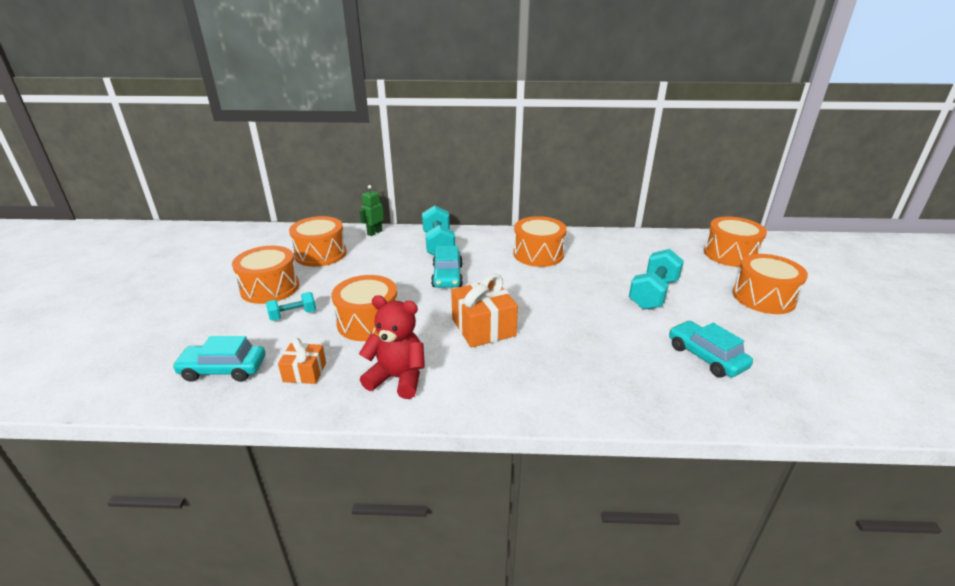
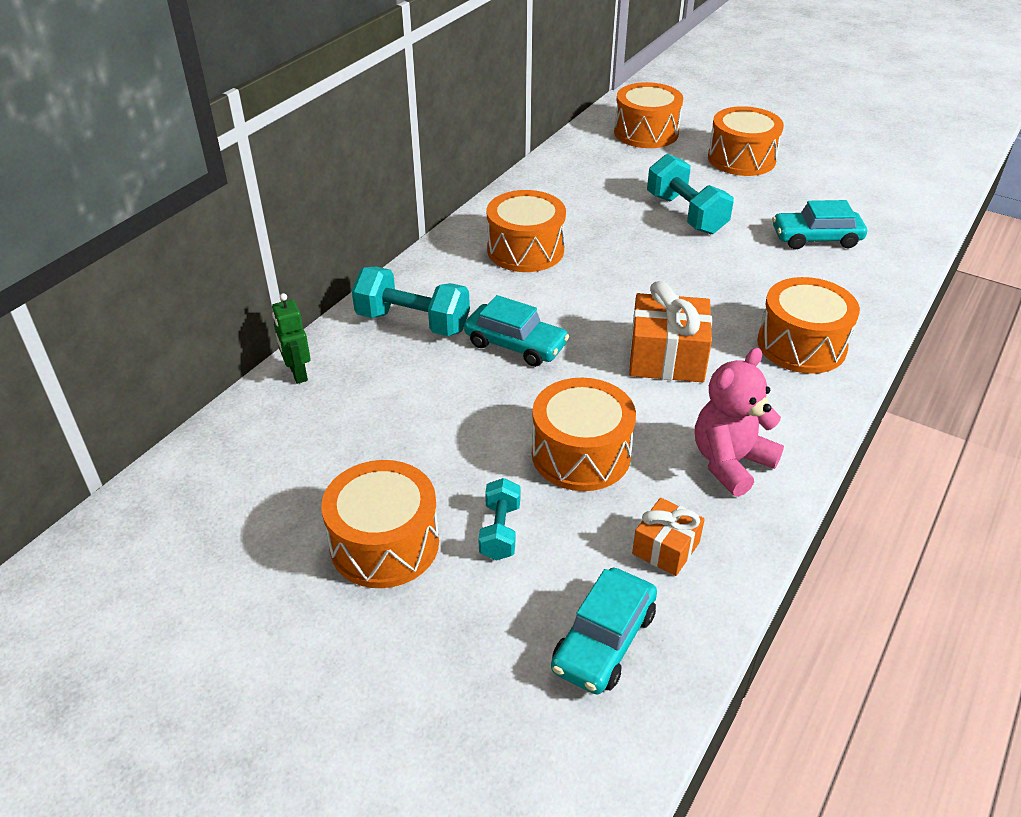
camera: 60 degrees left, 10 degrees up
orange drum [289,216,347,267] -> orange drum moved to [757,277,860,374]
red teddy bear [359,295,425,399] -> pink teddy bear [695,348,784,497]

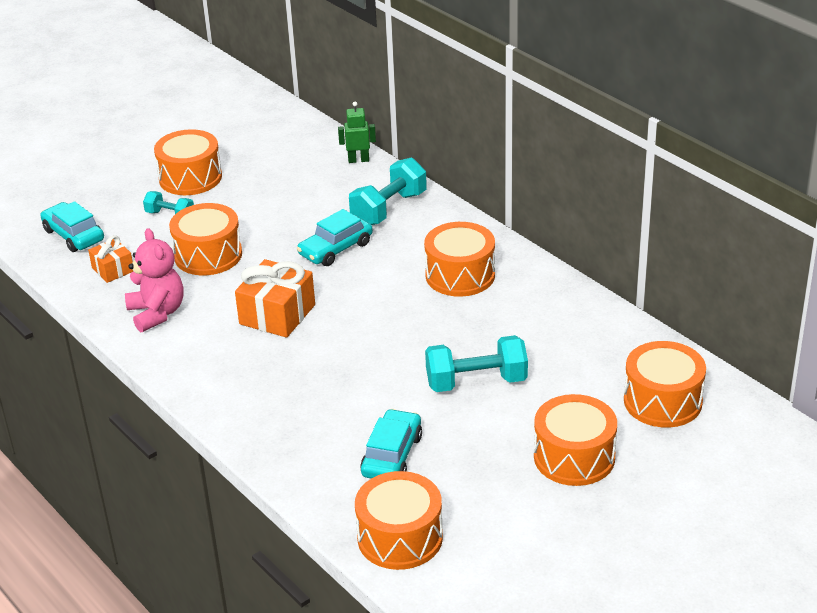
camera: 110 degrees right, 5 degrees down
orange drum [757,277,860,374] -> orange drum moved to [355,471,443,570]

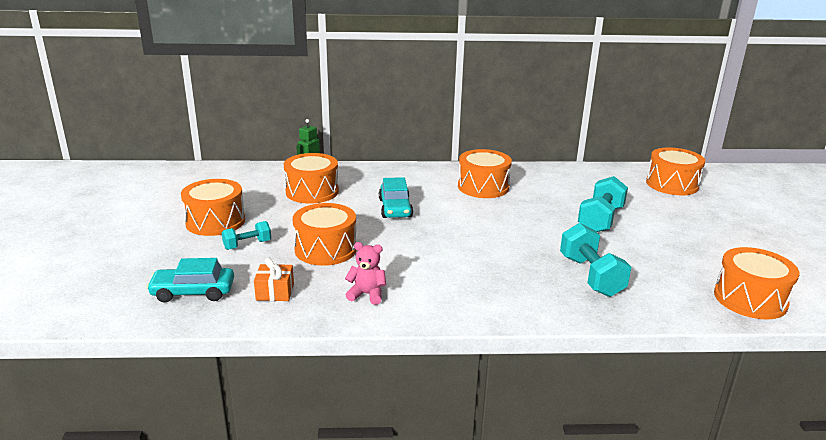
camera: 55 degrees left, 10 degrees down
pink teddy bear [125,228,184,332] -> pink teddy bear [345,242,386,305], size x0.65
orange gift [235,259,315,338] -> none
turquoise dumbbell [349,157,427,225] -> turquoise dumbbell moved to [560,223,631,297]
turquoise car [360,409,422,478] -> none
orange drum [534,394,617,486] -> orange drum moved to [284,153,339,204]

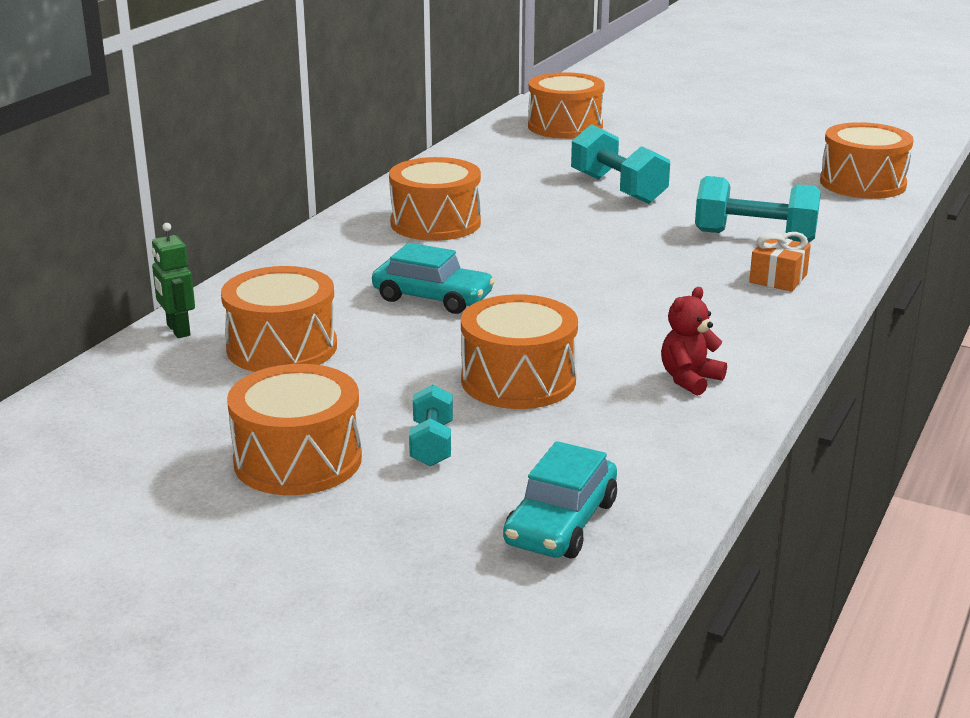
camera: 60 degrees left, 0 degrees up
orange gift [254,258,294,301] -> orange gift moved to [749,232,811,292]
pink teddy bear [345,242,386,305] -> red teddy bear [661,287,727,396]

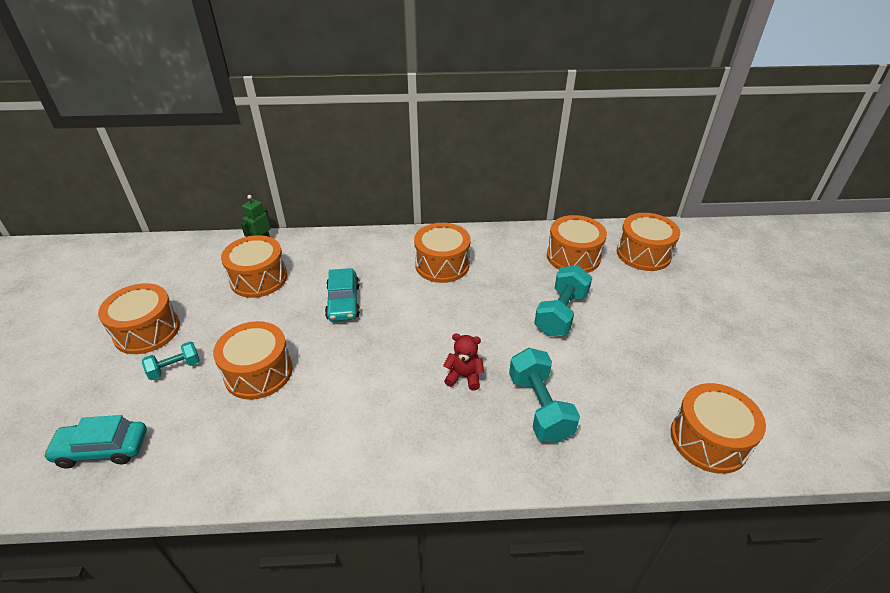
camera: 60 degrees right, 15 degrees up
red teddy bear [661,287,727,396] -> red teddy bear moved to [443,333,484,391]
orange gift [749,232,811,292] -> none
none -> orange drum [547,215,607,273]

